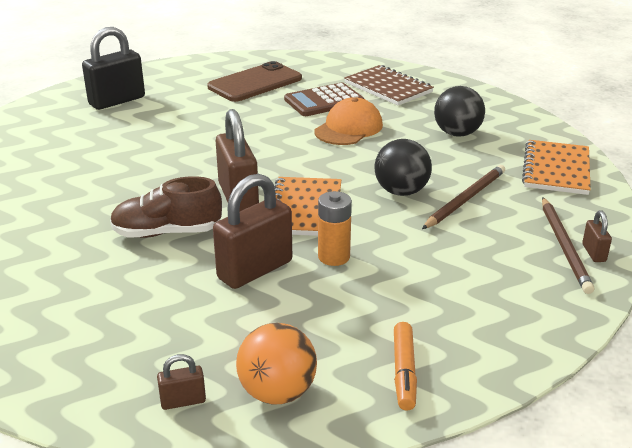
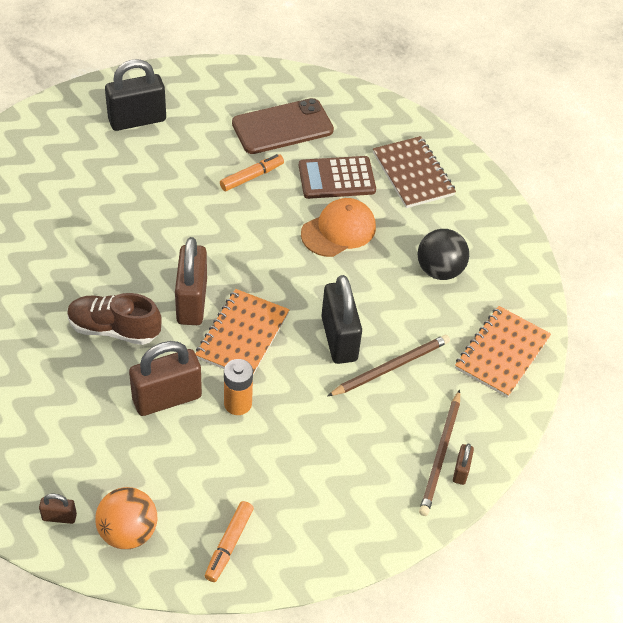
camera: 15 degrees right, 20 degrees up
black ball [374,139,432,196] -> black padlock [321,275,362,364]
none -> orange marker [220,154,284,191]

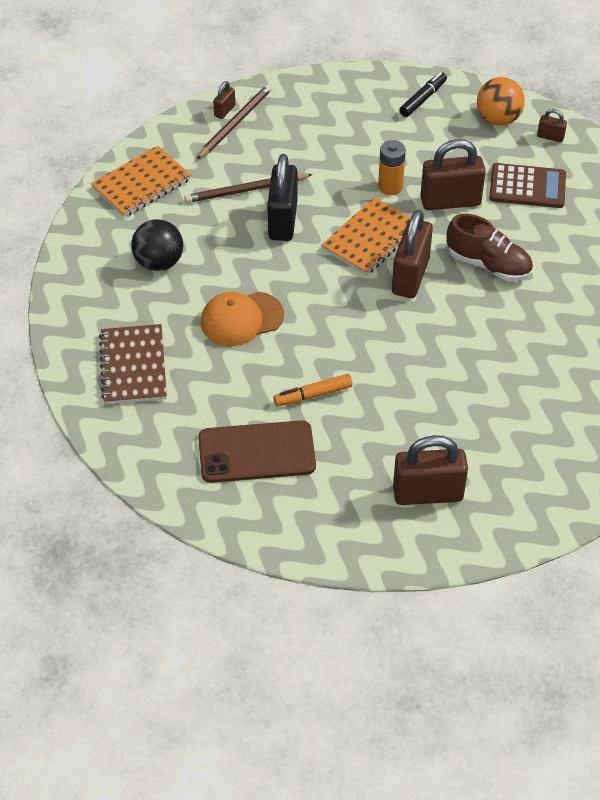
camera: 160 degrees left, 0 degrees up
black padlock [105,59,166,131] -> brown padlock [393,435,468,505]
orange marker [205,501,254,582] -> black marker [399,72,447,117]
brown calculator [299,156,376,199] -> brown calculator moved to [489,163,566,208]

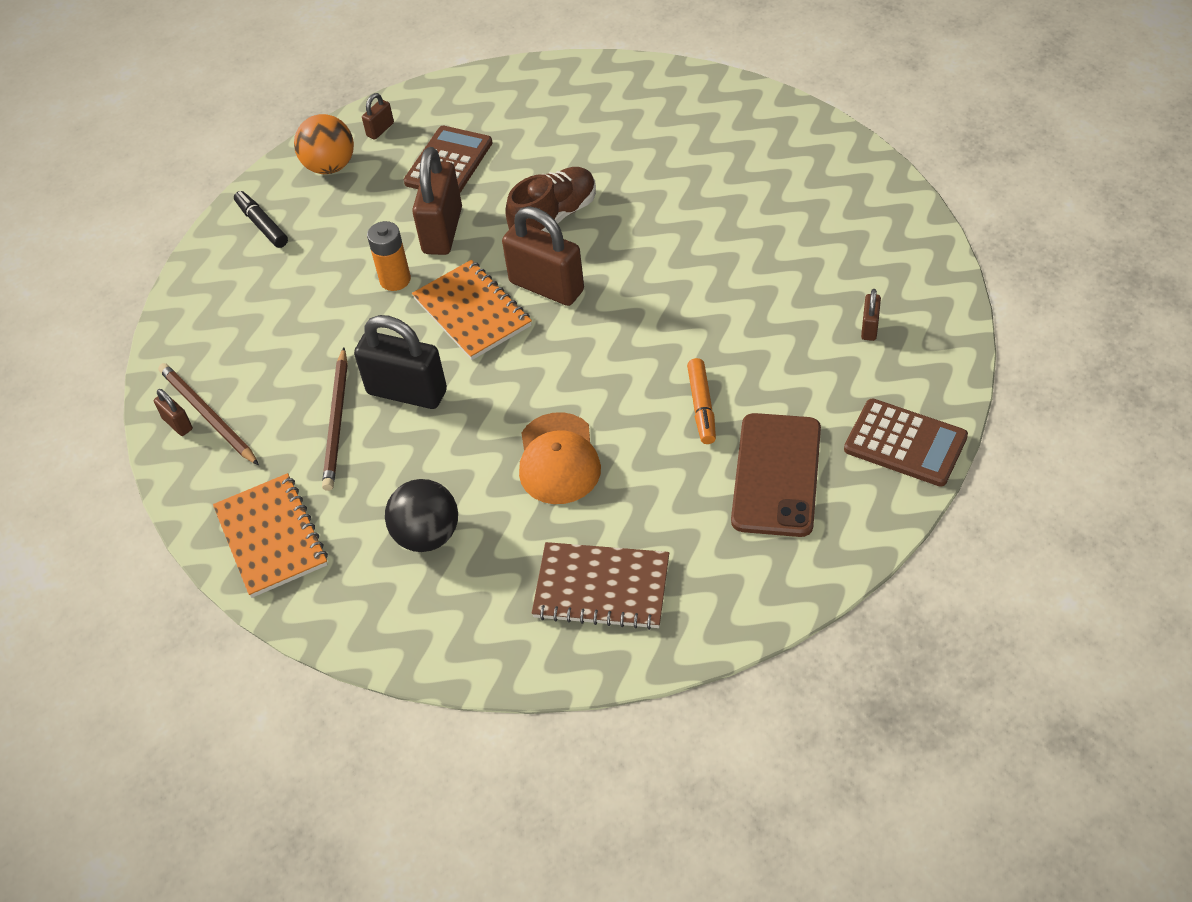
camera: 70 degrees left, 0 degrees up
brown padlock [393,435,468,505] -> brown padlock [861,289,881,341], size x0.46
none -> brown calculator [844,398,968,487]

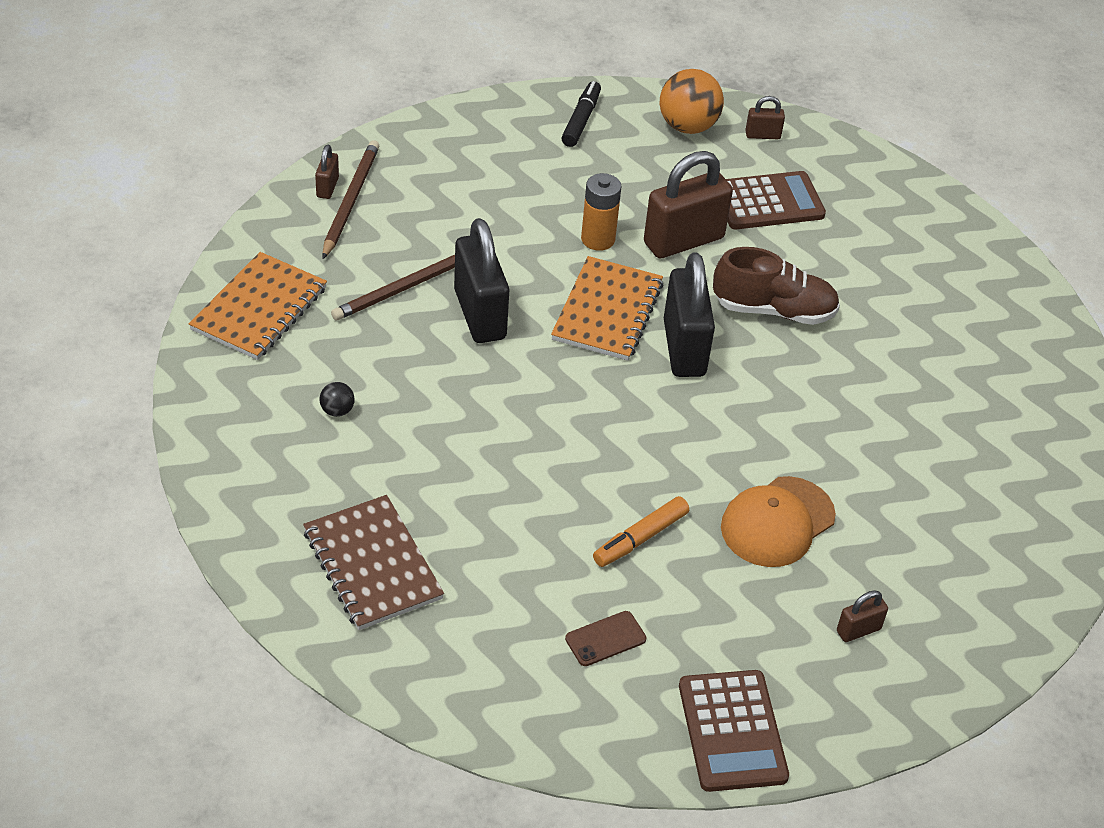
camera: 45 degrees right, 5 degrees down
black ball [385,479,458,552] -> black ball [319,382,355,417], size x0.46
brown padlock [502,207,584,306] -> black padlock [664,252,715,377]
orange cap [519,412,601,504] -> orange cap moved to [721,476,836,567]
brown phone [731,413,821,537] -> brown phone [565,611,647,666], size x0.45

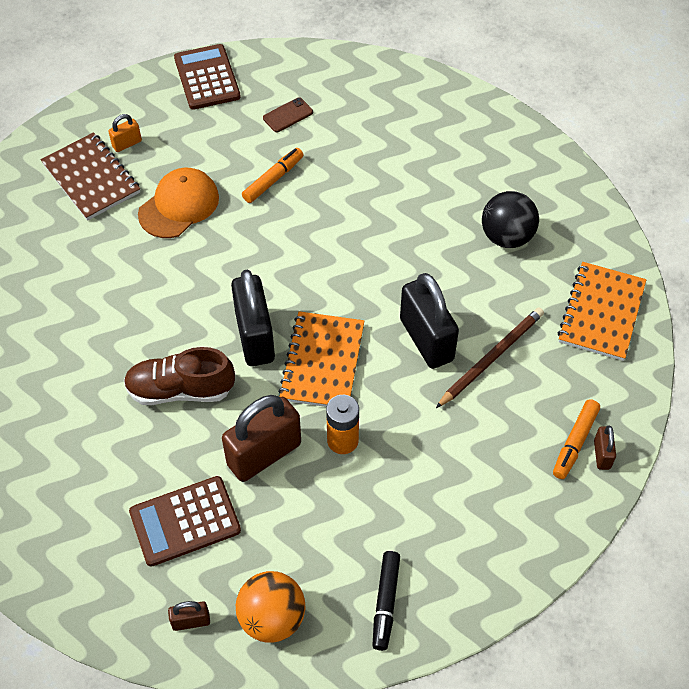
camera: 175 degrees right, 10 degrees up
brown notebook [303,495,444,630] -> brown notebook moved to [41,132,140,221]
black ball [319,382,355,417] -> black ball [482,191,539,248], size x2.18
brown pencil [322,140,379,259] -> orange marker [553,399,600,479]
brown padlock [837,590,888,642] -> orange padlock [108,114,142,152]

